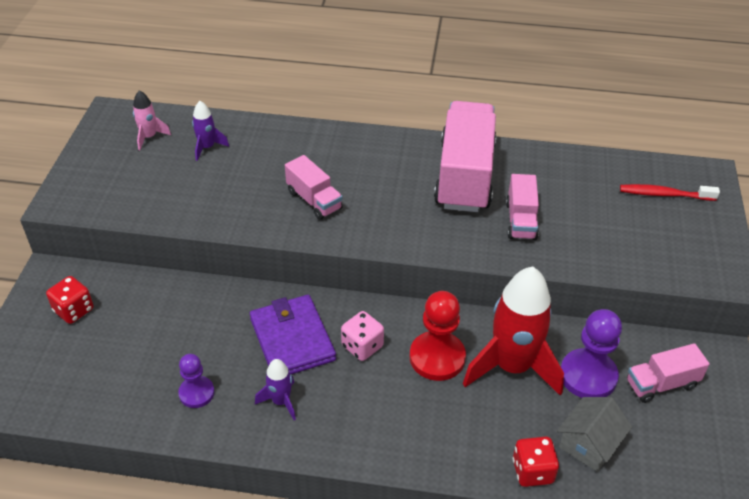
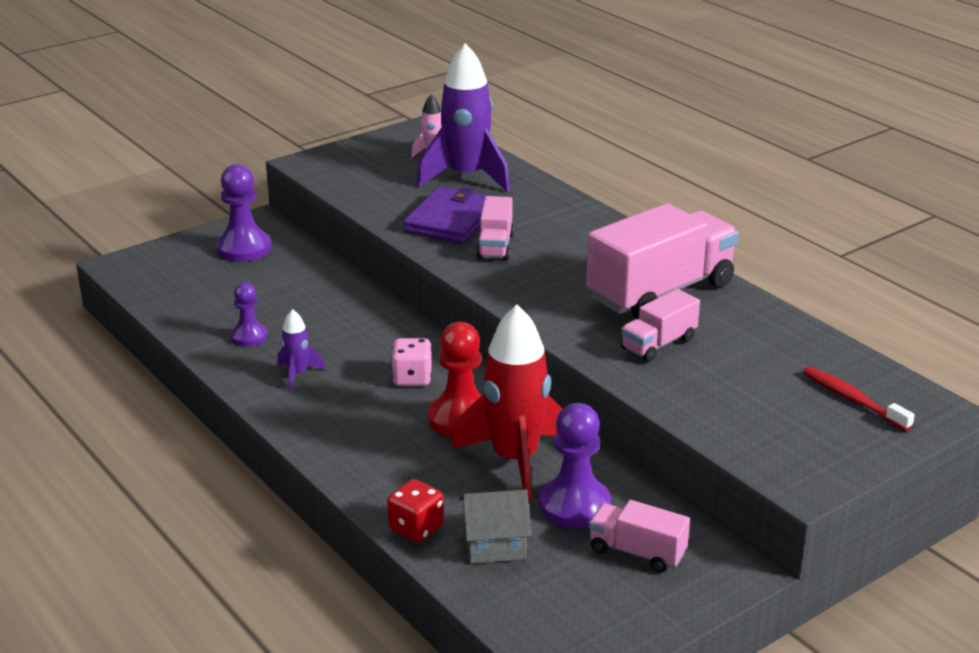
camera: 45 degrees right, 15 degrees down
red dice [46,276,94,324] -> purple pawn [216,164,271,262]
purple rocket [192,101,229,161] -> purple rocket [417,43,510,192], size x2.18
purple wallet [250,295,336,374] -> purple wallet moved to [404,187,489,244]

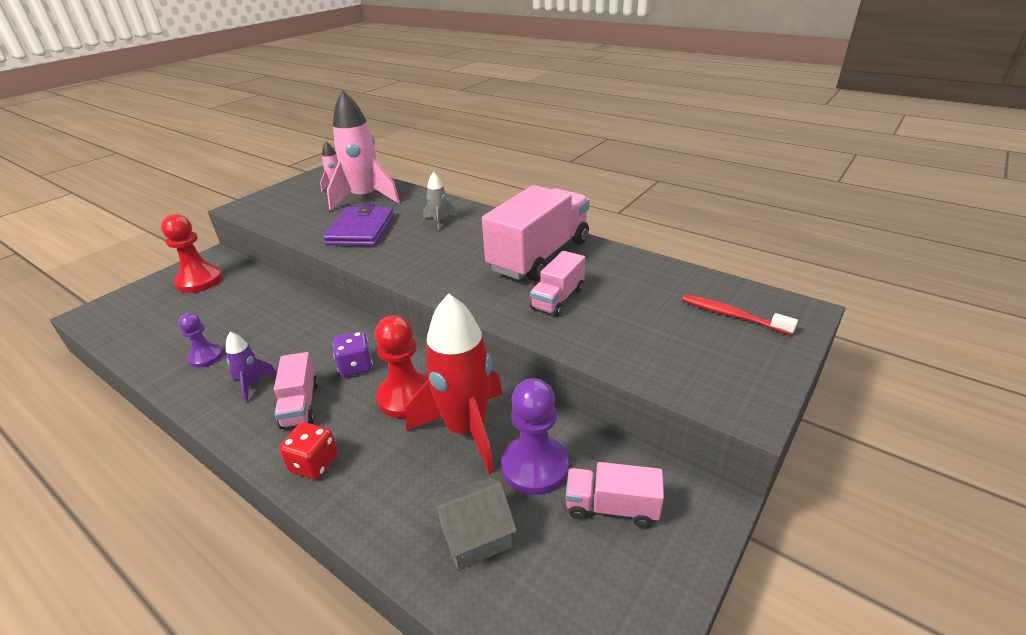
camera: 15 degrees left, 5 degrees up
purple pawn [216,164,271,262] -> red pawn [161,214,223,293]
red dice [387,479,444,543] -> red dice moved to [279,422,338,479]
pink dice [391,338,432,386] -> purple dice [333,331,373,377]
purple rocket [417,43,510,192] -> pink rocket [327,91,400,211]
pink truck [476,196,514,261] -> pink truck moved to [274,352,319,429]
none -> grey rocket [423,172,457,231]

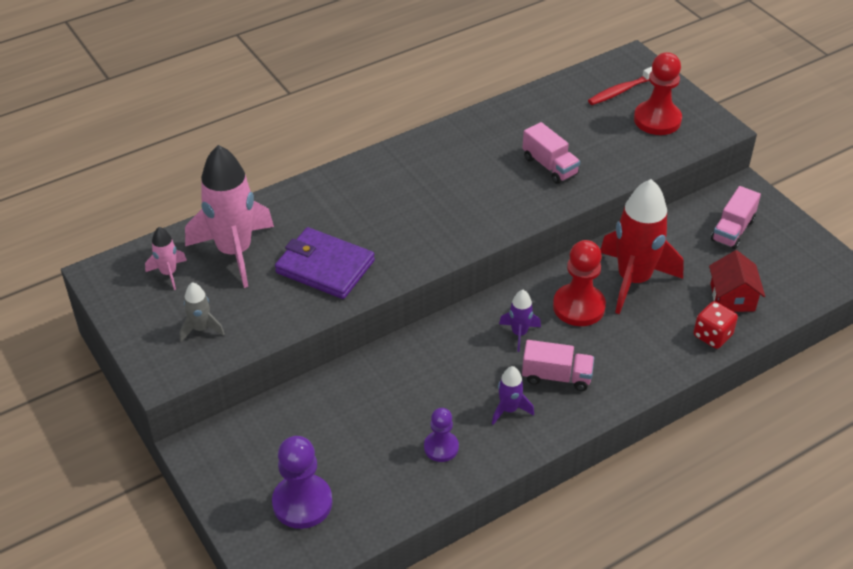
camera: 70 degrees left, 10 degrees up
red pawn [161,214,223,293] -> red pawn moved to [634,52,682,135]
red dice [279,422,338,479] -> red dice moved to [693,301,738,349]
purple dice [333,331,373,377] -> purple rocket [499,290,541,352]
grey rocket [423,172,457,231] -> grey rocket moved to [179,282,225,342]
grey house [431,477,517,570] -> red house [709,250,765,312]
pink truck [482,185,590,281] -> none
purple pawn [501,378,569,495] -> purple pawn moved to [272,436,332,529]

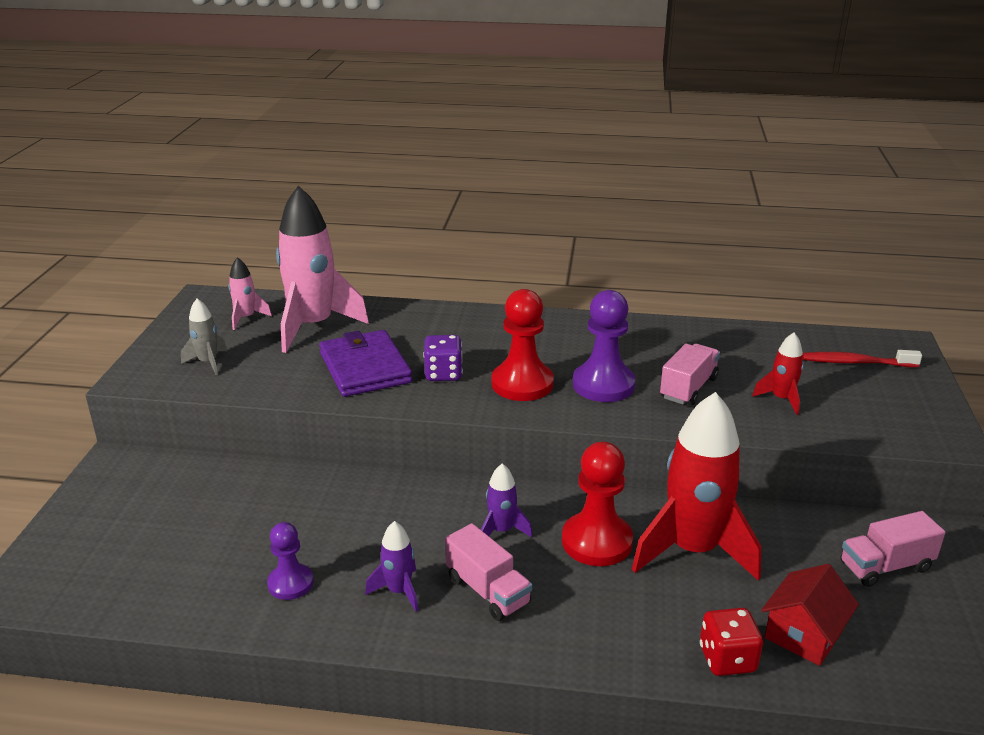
camera: 40 degrees right, 15 degrees down
purple pawn [272,436,332,529] -> purple pawn moved to [573,290,636,402]
pink truck [522,122,580,184] -> pink truck turned 150 degrees counterclockwise [660,344,720,405]
red pawn [634,52,682,135] -> red pawn moved to [492,289,554,401]
none -> purple dice [423,335,463,381]
none -> red rocket [752,333,804,415]

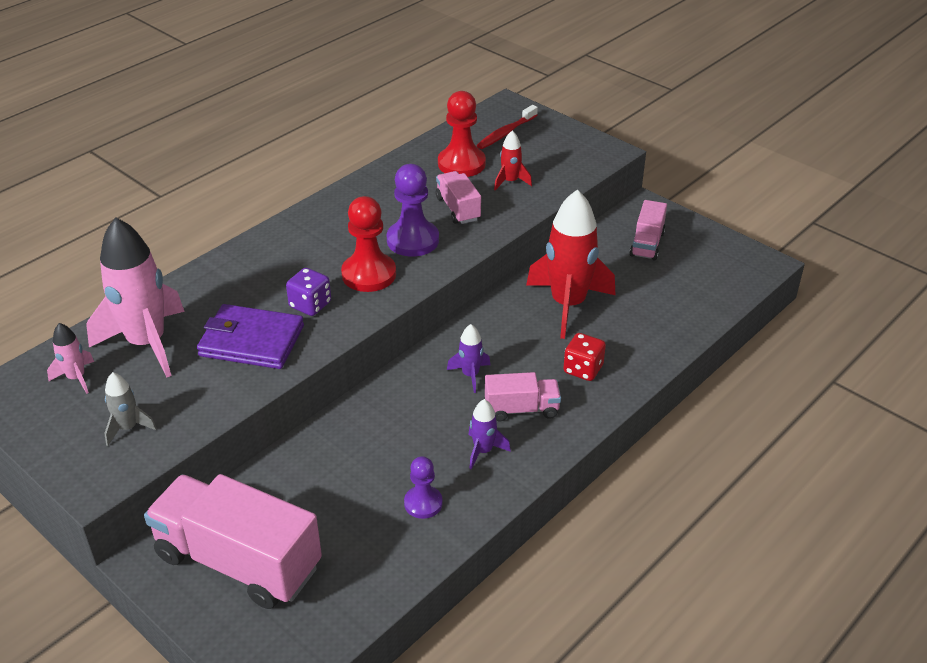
camera: 55 degrees left, 10 degrees up
red pawn [562,442,633,566] -> red pawn moved to [438,91,486,177]
red dice [700,608,763,676] -> red dice moved to [563,333,606,381]
red house [761,564,859,666] -> none
none -> pink truck [144,474,322,609]

